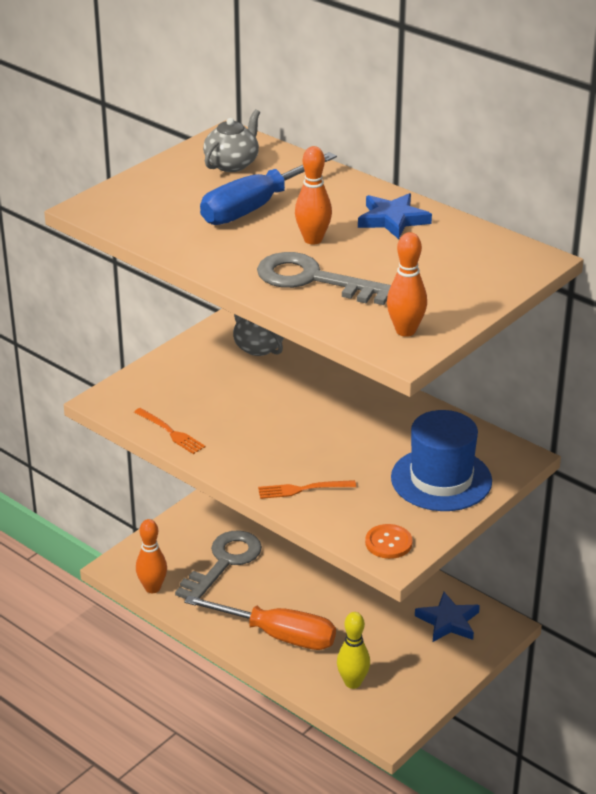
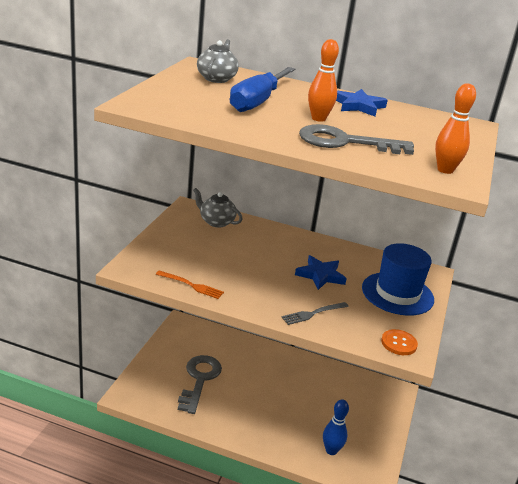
camera: 25 degrees left, 5 degrees down
orange bowling pin [136,519,167,593] -> none
orange screwdriver [184,595,336,650] -> none
orange fork [258,480,356,499] -> grey fork [282,302,349,325]
yellow bowling pin [337,612,370,689] -> blue bowling pin [323,399,349,455]
blue star [415,592,480,642] -> blue star moved to [295,255,347,290]

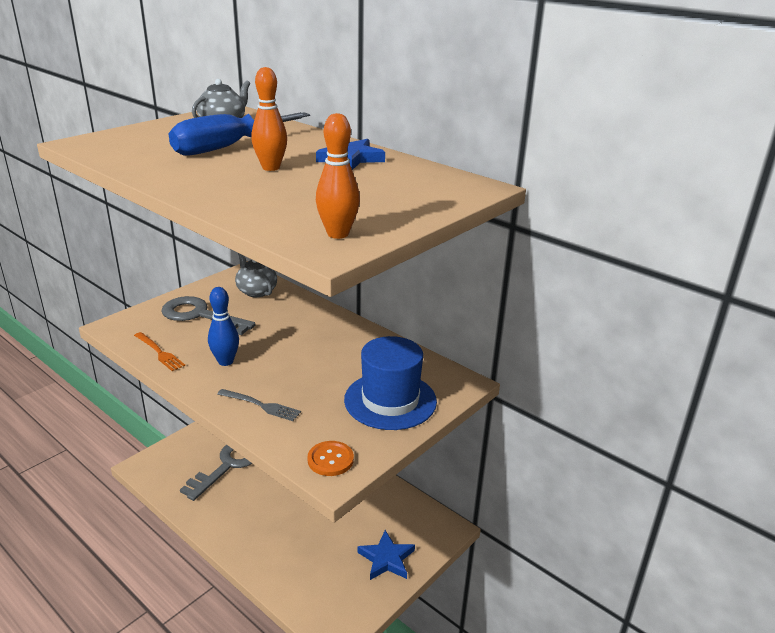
camera: 25 degrees right, 0 degrees up
grey fork [282,302,349,325] -> grey fork turned 150 degrees counterclockwise [217,389,301,421]
blue star [295,255,347,290] -> blue star moved to [357,530,415,580]
grey key [299,124,414,155] -> grey key moved to [162,296,255,335]
blue bowling pin [323,399,349,455] -> blue bowling pin moved to [208,287,239,366]

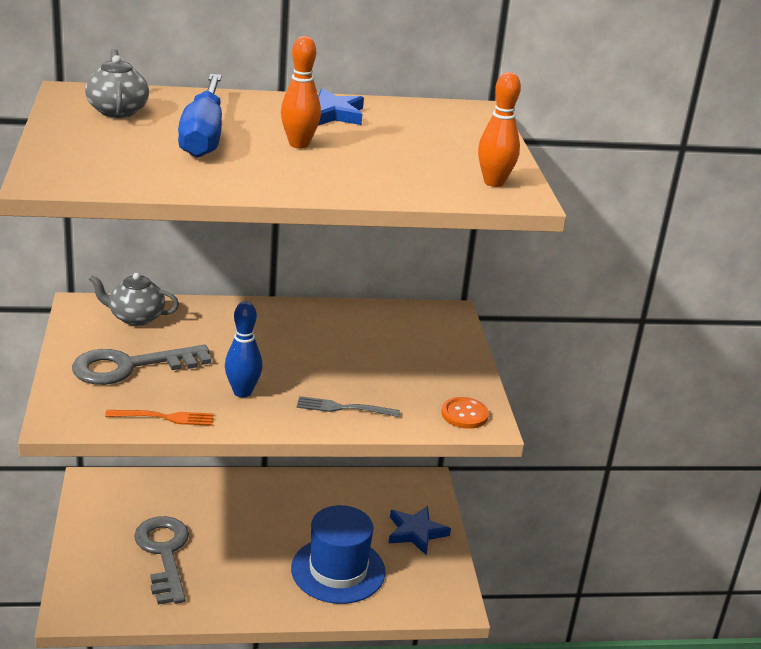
camera: 50 degrees left, 0 degrees up
grey fork [217,389,301,421] -> grey fork turned 150 degrees counterclockwise [297,396,400,417]
blue hat [344,336,437,430] -> blue hat moved to [291,505,386,604]

